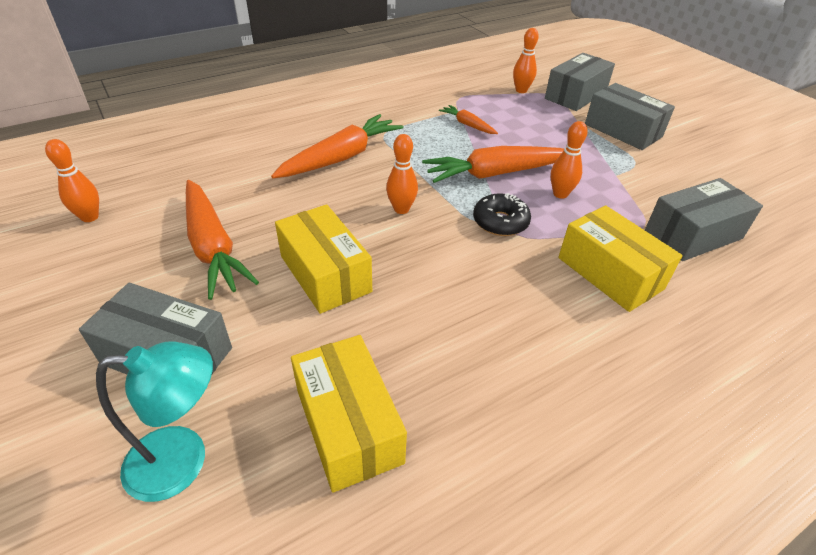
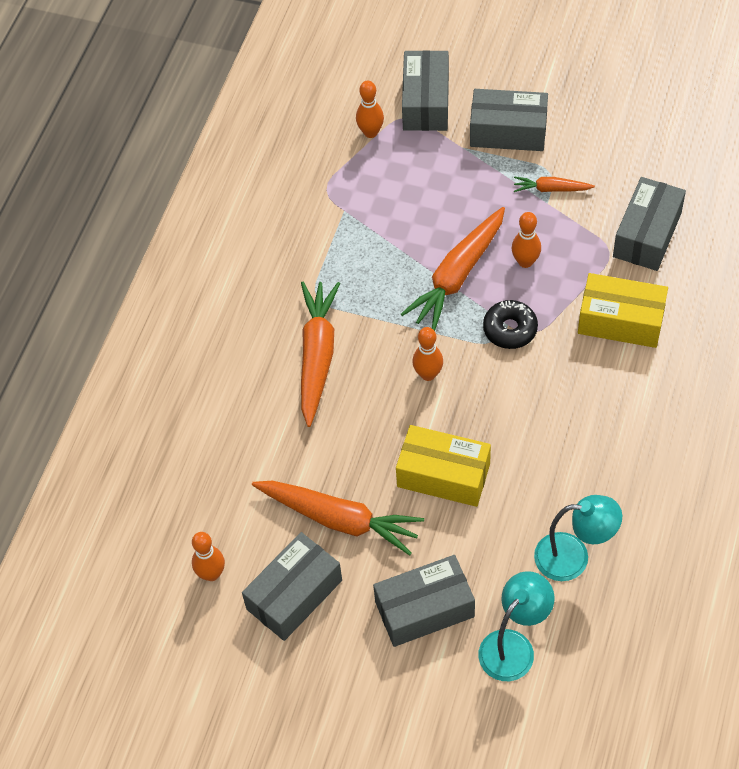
camera: 35 degrees left, 15 degrees up
yellow box [291,335,407,493] -> turquoise lamp [534,495,622,581]
orange carrot [439,105,498,134] -> orange carrot moved to [514,176,595,192]
none -> grey box [242,532,342,641]

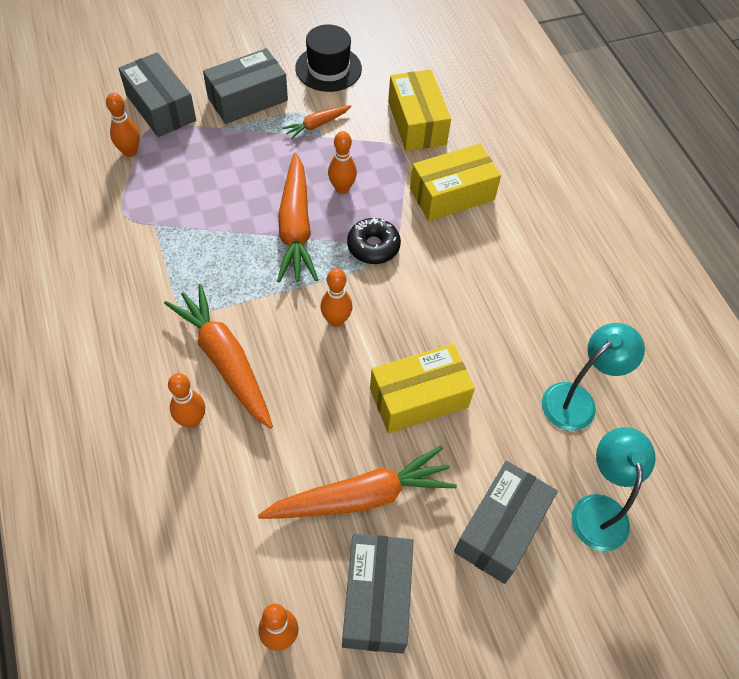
camera: 45 degrees left, 0 degrees up
grey box [613,177,686,271] -> yellow box [388,70,451,151]
none -> orange bowling pin [168,373,205,428]
none -> black hat [295,24,362,92]

